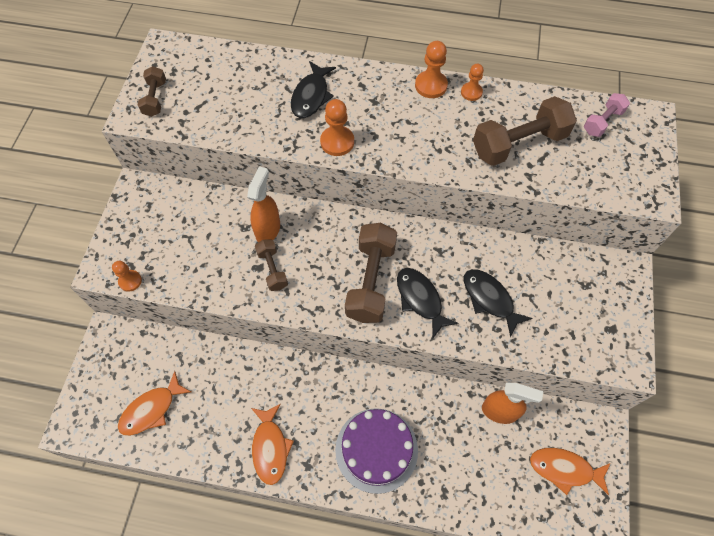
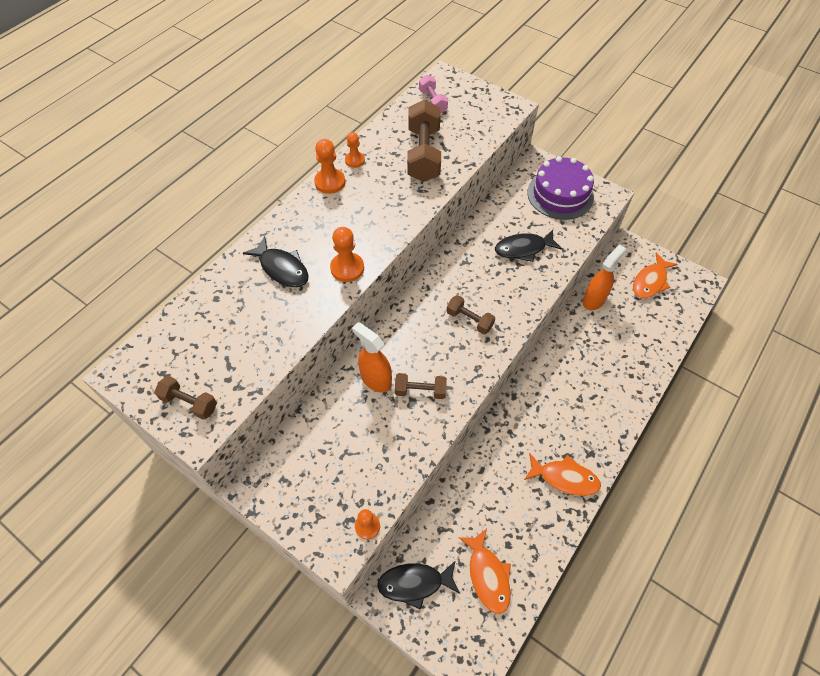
camera: 65 degrees left, 5 degrees down
purple cake [335,408,418,494] -> purple cake moved to [527,156,594,220]
brown dumbbell [345,223,397,323] -> brown dumbbell [447,295,495,334], size x0.54
black fish [397,268,458,338] -> black fish moved to [377,560,460,610]

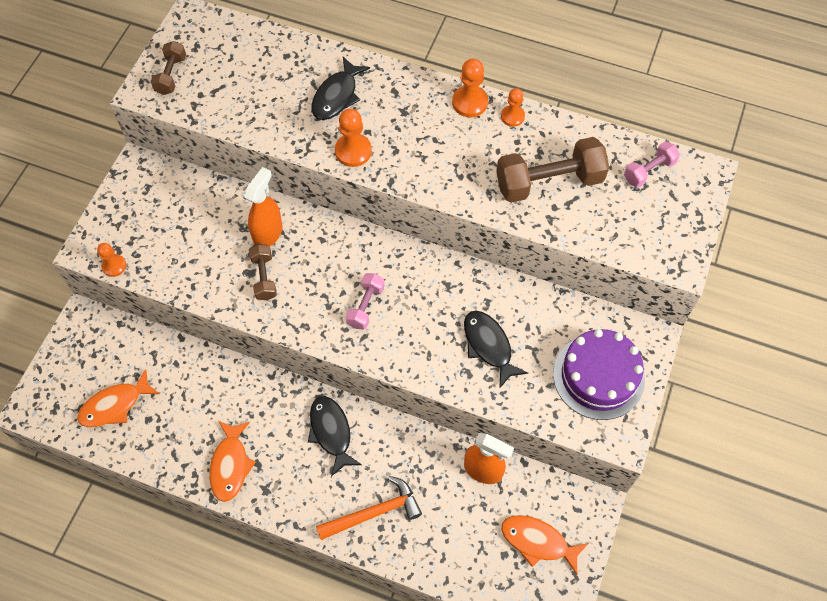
camera: 75 degrees right, 5 degrees up
black fish [377,560,460,610] -> black fish moved to [308,396,362,477]
brown dumbbell [447,295,495,334] -> pink dumbbell [346,273,385,330]
none -> orange hammer [316,476,422,540]

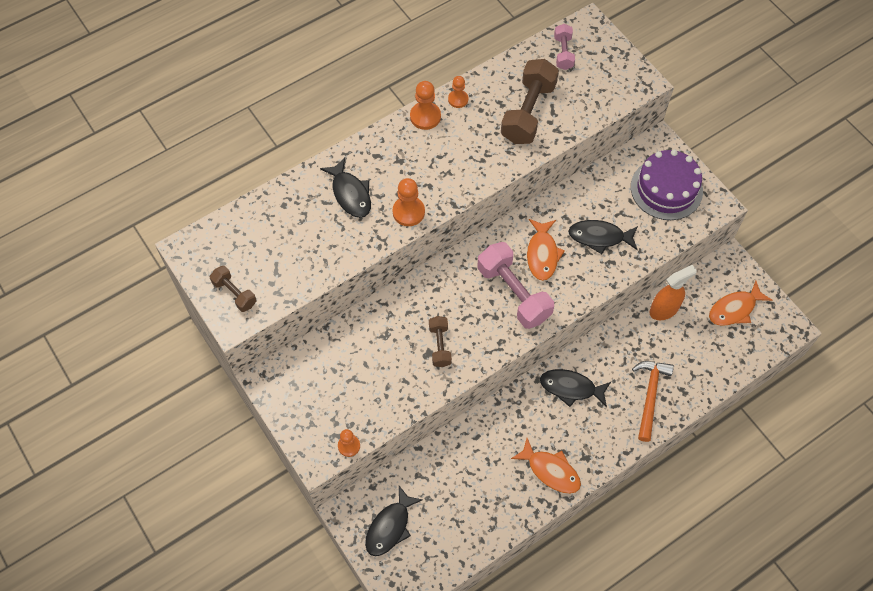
camera: 55 degrees left, 0 degrees up
orange fish [77,369,160,427] -> orange fish moved to [527,219,565,281]
orange spray bottle [244,167,283,246] -> none
brown dumbbell [249,244,277,300] -> brown dumbbell turned 60 degrees clockwise [429,316,452,367]
pink dumbbell [346,273,385,330] -> pink dumbbell [478,242,554,329], size x1.86
none -> black fish [365,486,423,556]

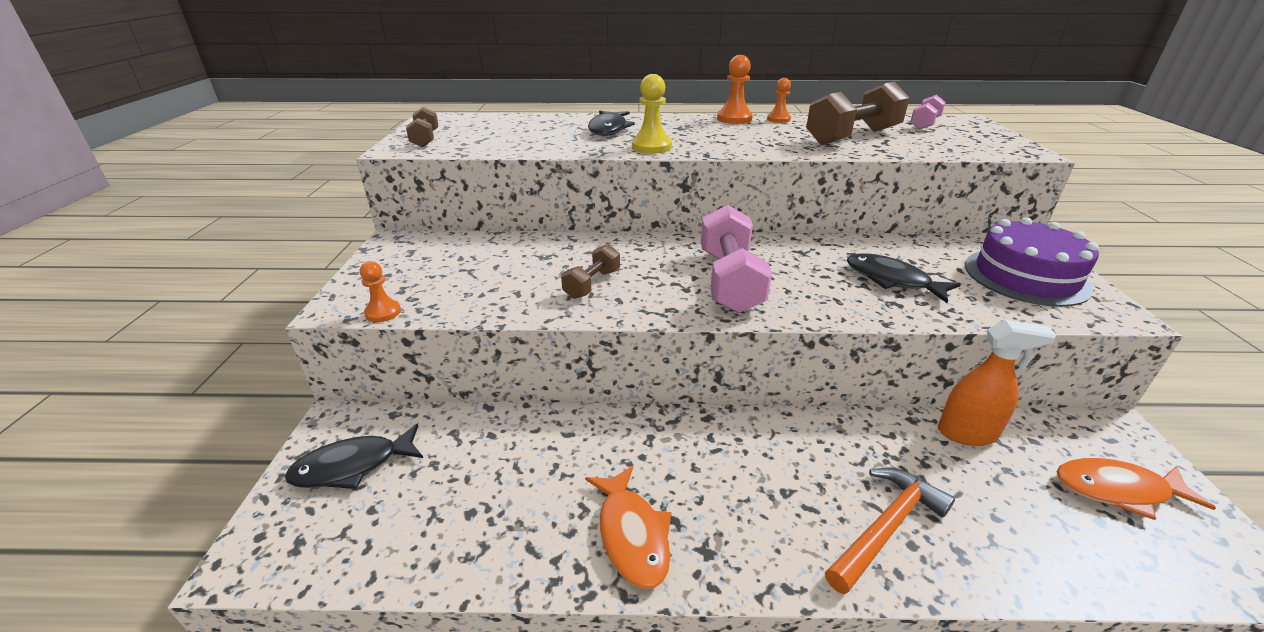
camera: 35 degrees right, 30 degrees down
orange pawn [392,178,425,226] -> yellow pawn [632,74,672,154]
orange fish [527,219,565,281] -> none
black fish [540,369,611,407] -> none

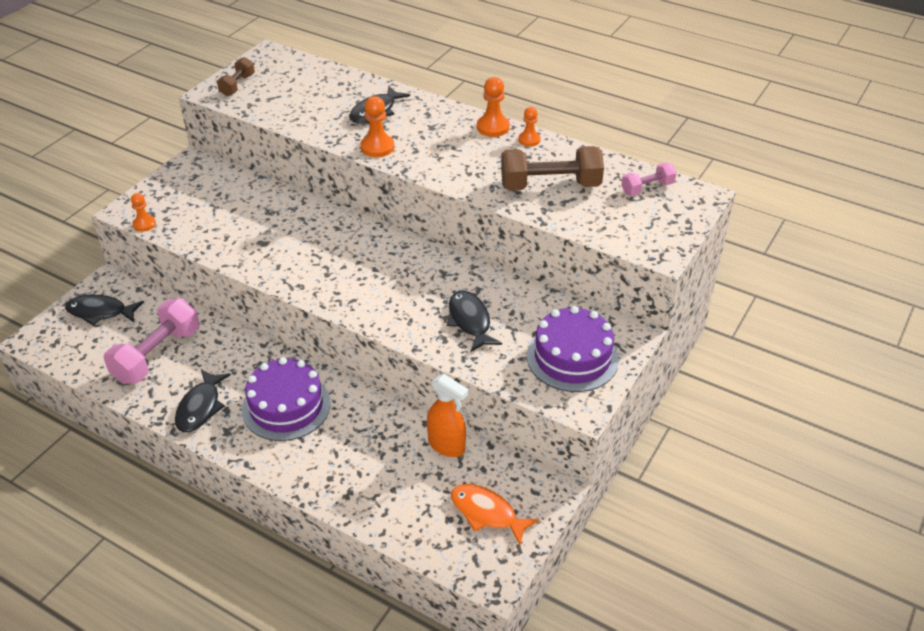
camera: 30 degrees right, 10 degrees up
brown dumbbell [561,244,620,299] -> none
orange fish [585,465,671,589] -> black fish [175,369,231,432]
yellow pawn [632,74,672,154] -> orange pawn [360,96,394,157]
pink dumbbell [701,205,772,313] -> pink dumbbell moved to [104,298,200,384]
orange hammer [825,467,955,594] -> none
none -> purple cake [242,357,331,441]

